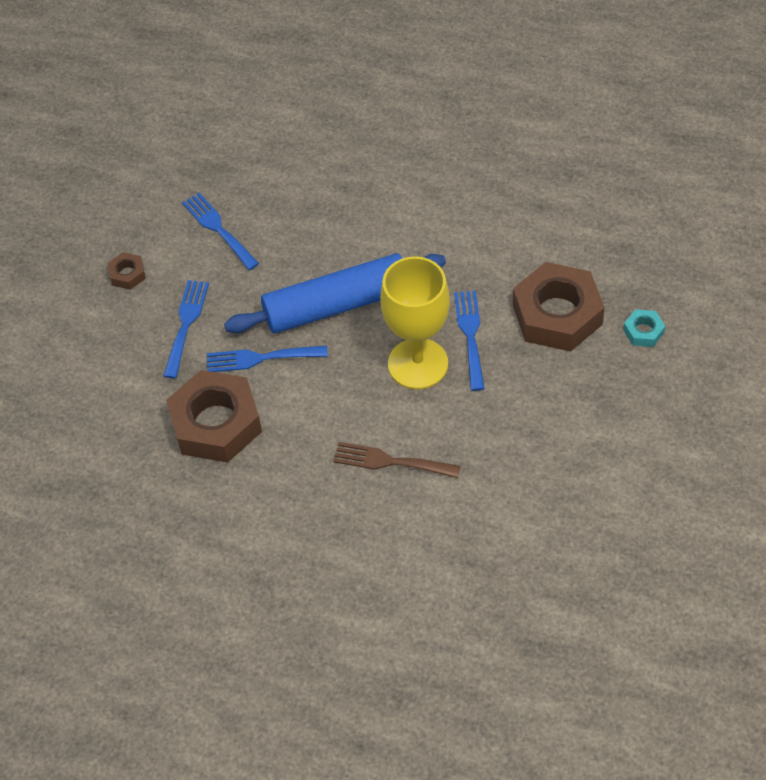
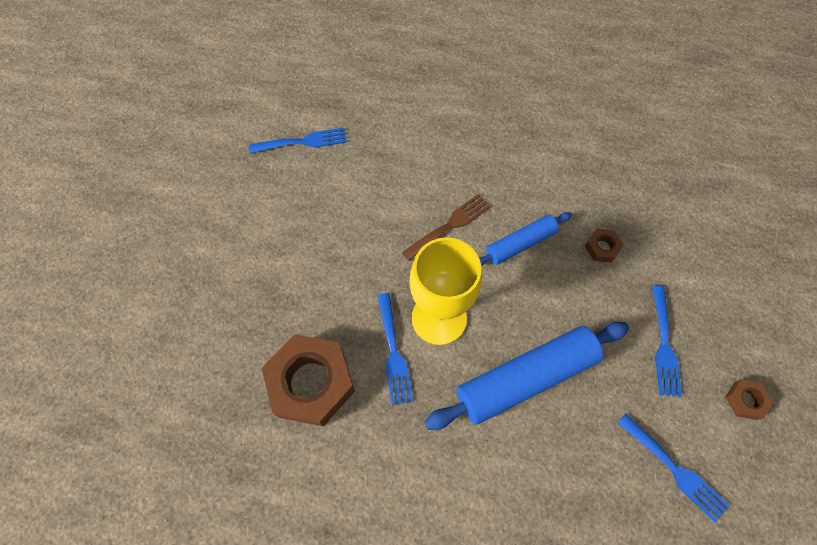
camera: 170 degrees right, 10 degrees up
brown nut [166,370,262,463] -> brown nut [585,229,624,263], size x0.44
blue fork [207,346,328,372] -> blue fork moved to [249,128,347,153]
brown fork [333,442,461,478] -> brown fork turned 45 degrees counterclockwise [402,194,491,261]
turquoise nut [623,309,665,347] -> none
none -> blue rolling pin [479,212,572,266]

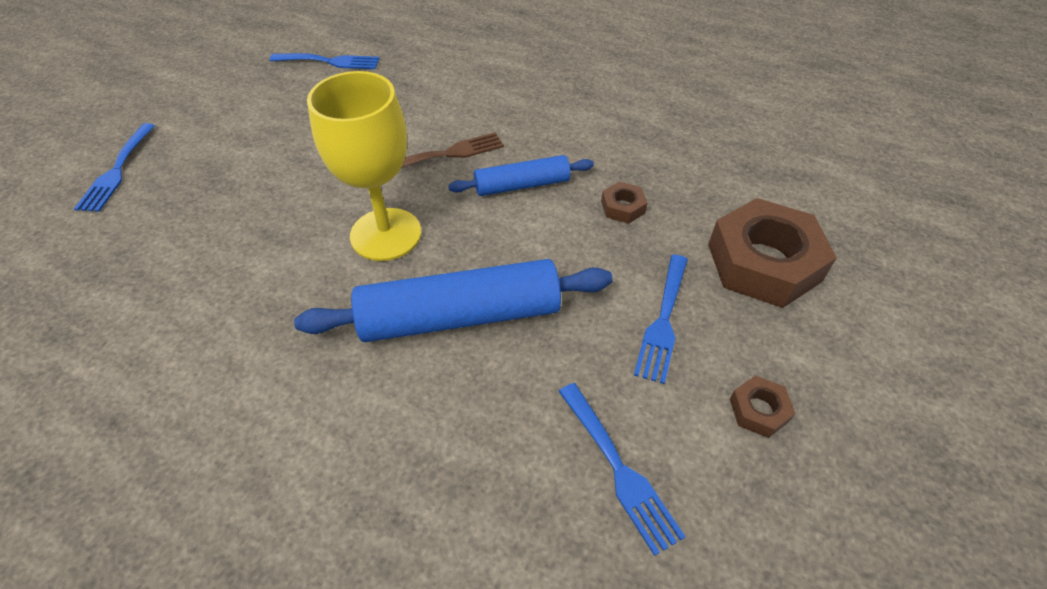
camera: 15 degrees right, 15 degrees down
brown nut [262,334,355,427] -> brown nut moved to [708,198,837,308]
blue fork [377,293,413,405] -> blue fork moved to [74,123,155,212]

